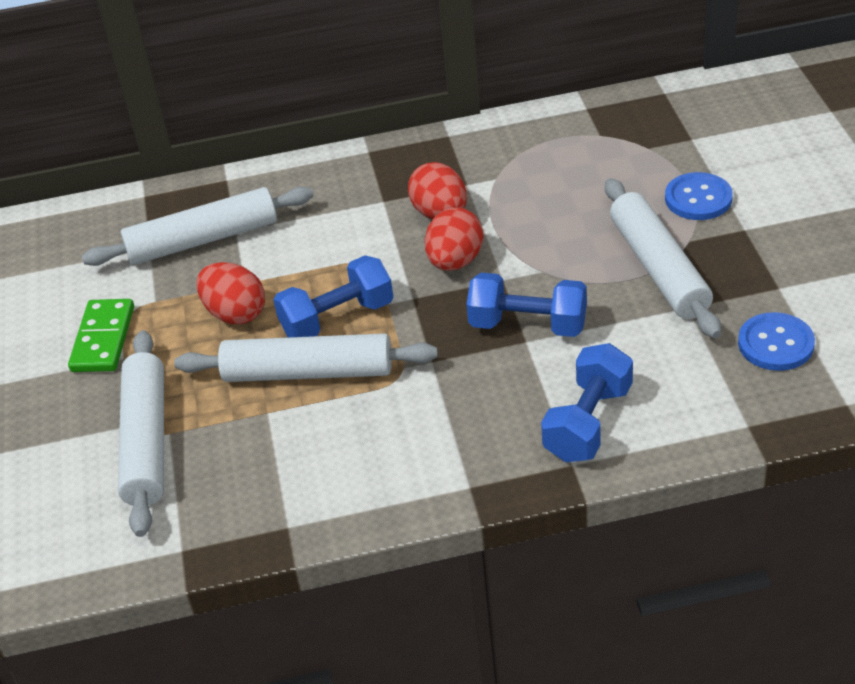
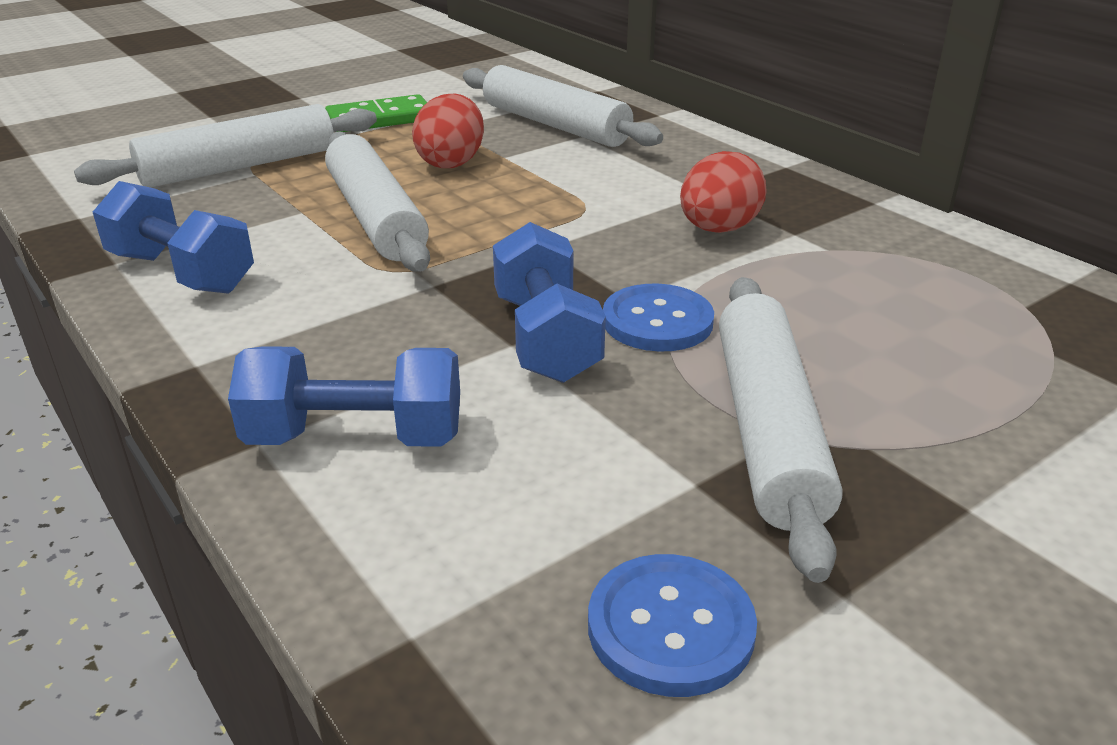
camera: 60 degrees right, 10 degrees down
blue dumbbell [273,255,393,337] -> blue dumbbell moved to [93,181,254,294]
red egg [425,208,483,271] -> none
white rolling pin [605,178,721,338] -> white rolling pin turned 45 degrees counterclockwise [719,277,843,583]
blue button [665,172,733,220] -> blue button moved to [603,284,714,352]

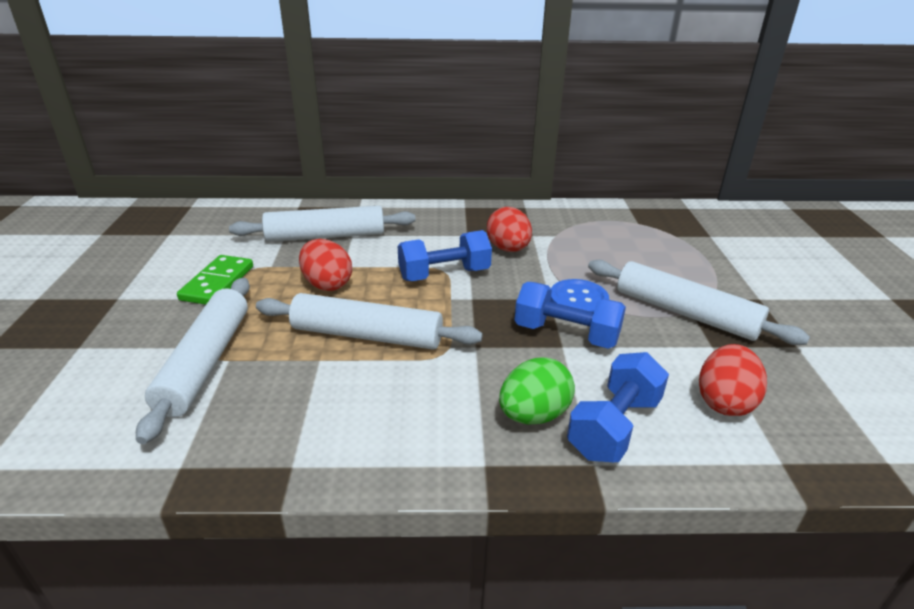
camera: 55 degrees left, 0 degrees up
blue dumbbell [93,181,254,294] -> blue dumbbell moved to [398,230,492,281]
blue button [588,554,757,697] -> none
none -> green egg [499,357,575,424]
none -> red egg [699,344,767,416]

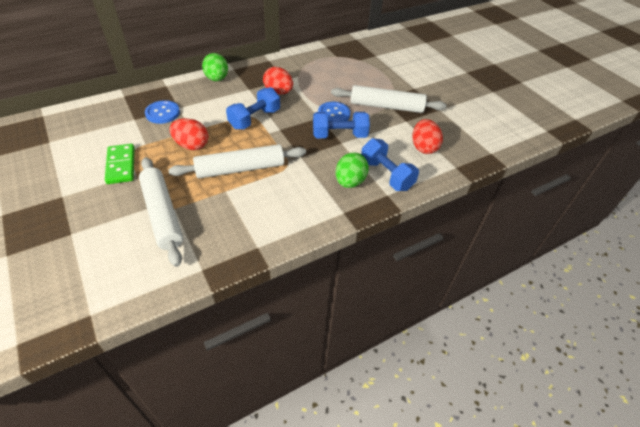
camera: 30 degrees left, 15 degrees up
white rolling pin [229,206,416,242] -> blue button [145,100,180,124]
blue dumbbell [567,352,669,462] -> blue dumbbell turned 45 degrees counterclockwise [361,138,419,191]
none -> green egg [202,53,228,81]

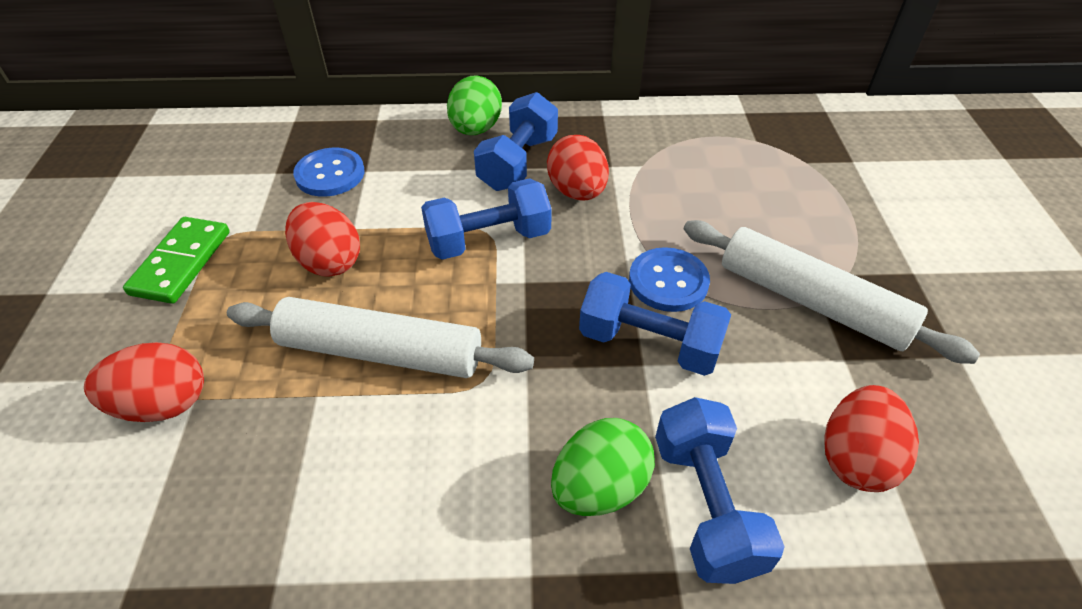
camera: 30 degrees right, 0 degrees up
white rolling pin [139,157,183,267] -> red egg [84,342,204,422]
none -> blue dumbbell [474,92,558,191]

